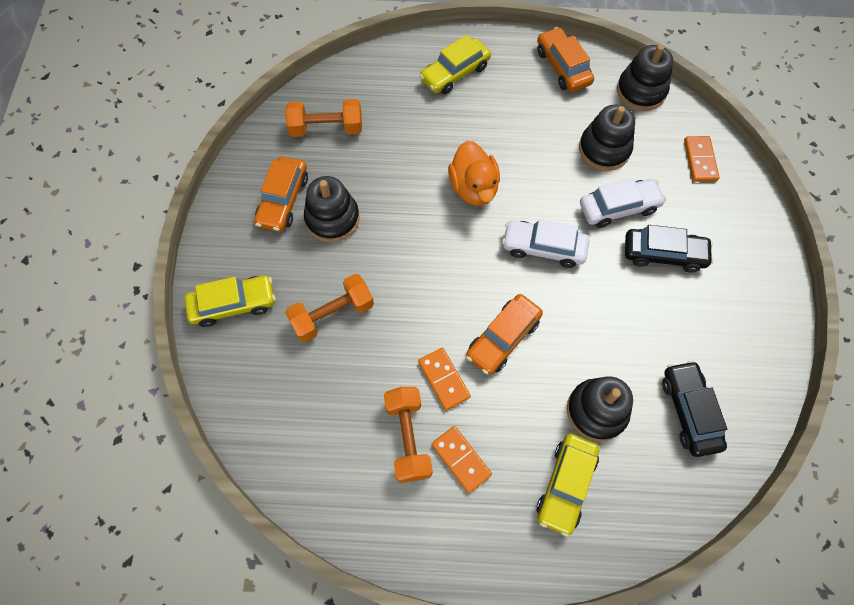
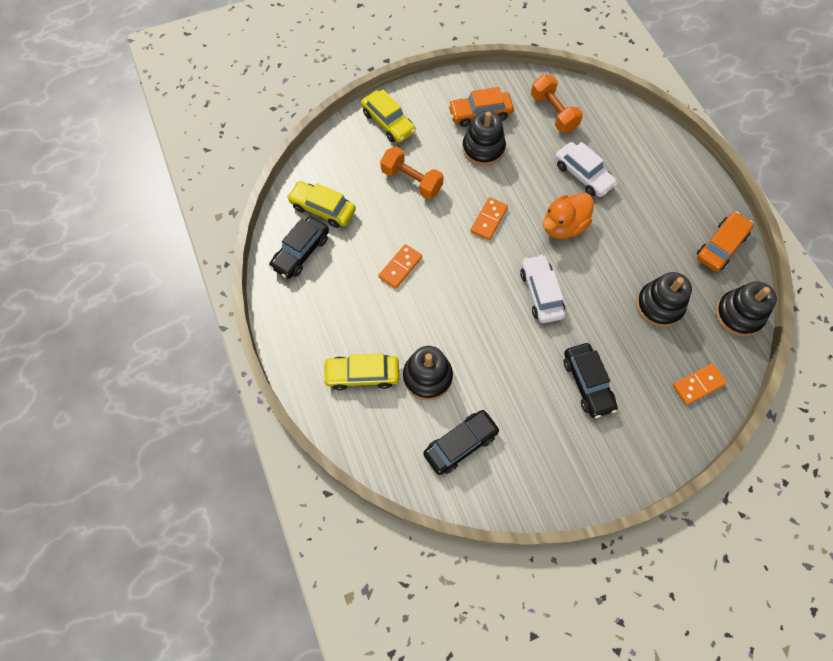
camera: 65 degrees right, 0 degrees up
orange dumbbell [384,387,433,483] -> none
yellow car [419,35,491,95] -> yellow car moved to [287,181,356,228]
orange domino [432,426,492,493] -> orange domino moved to [471,197,508,240]
orange car [466,294,543,375] -> none
white car [580,178,666,228] -> white car moved to [555,142,618,197]
none -> black car [269,216,329,279]

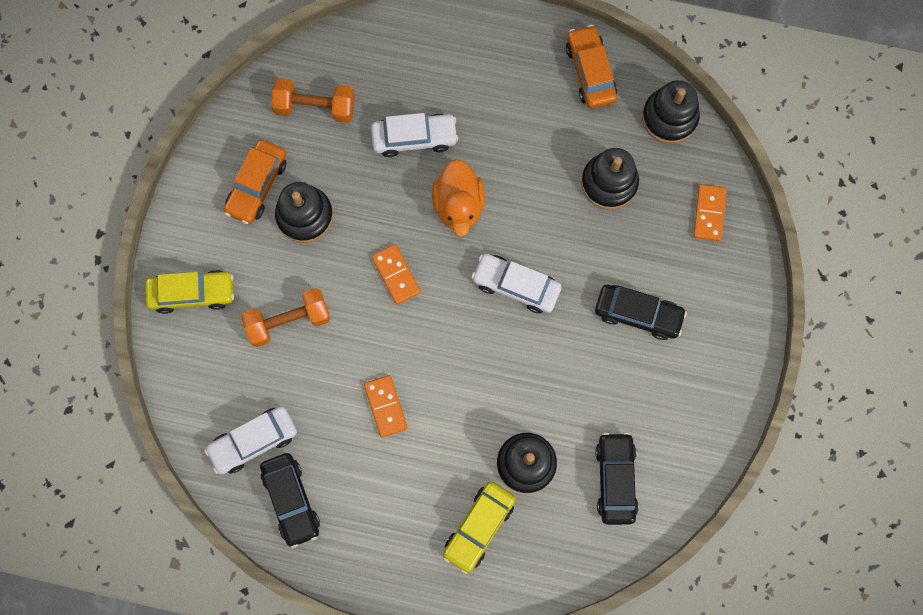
camera: 55 degrees left, 10 degrees up
yellow car [287,181,356,228] -> white car [204,406,297,475]

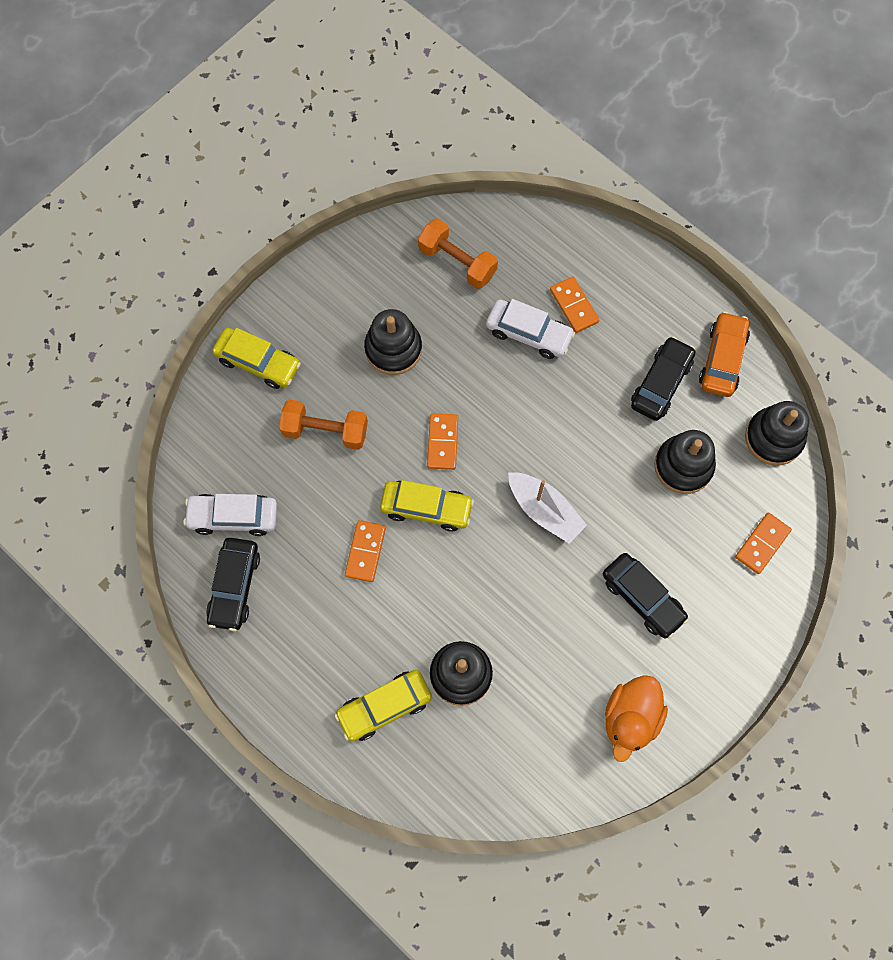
camera: 30 degrees right, 5 degrees down
orange car [224,140,287,224] -> none
orange duck [432,159,485,237] -> orange duck moved to [605,675,668,762]
white car [471,254,562,313] -> white boat [508,473,587,544]
black car [595,432,639,525] -> black car moved to [631,336,696,421]
none -> yellow car [380,480,474,532]
none -> orange domino [550,276,599,333]

